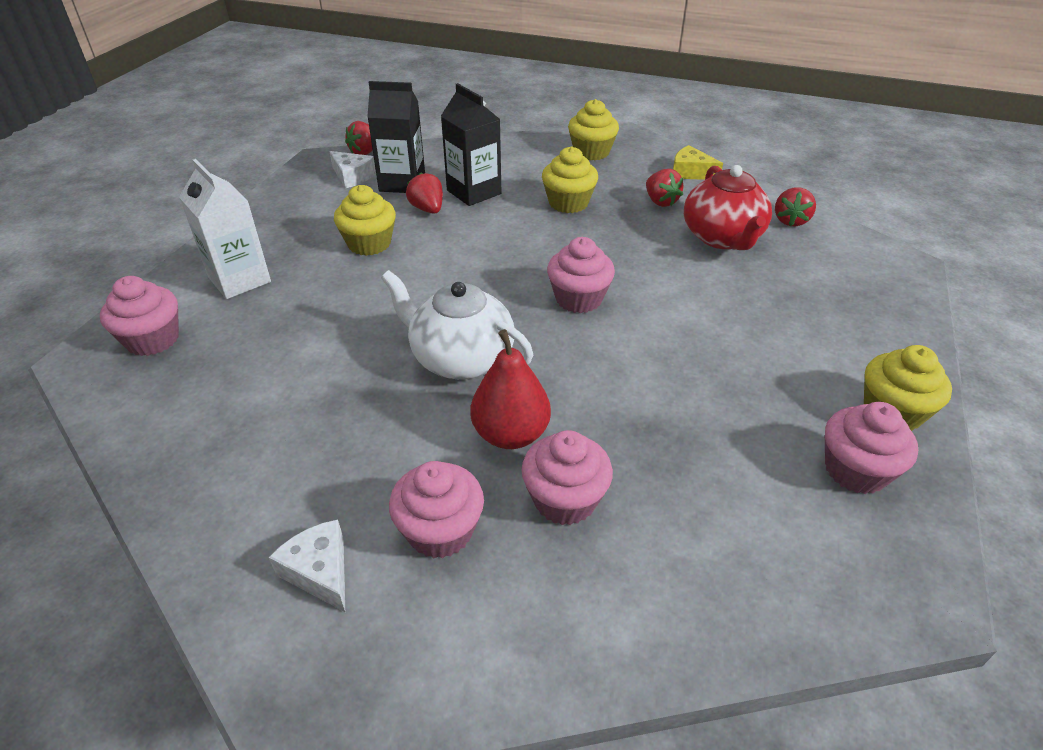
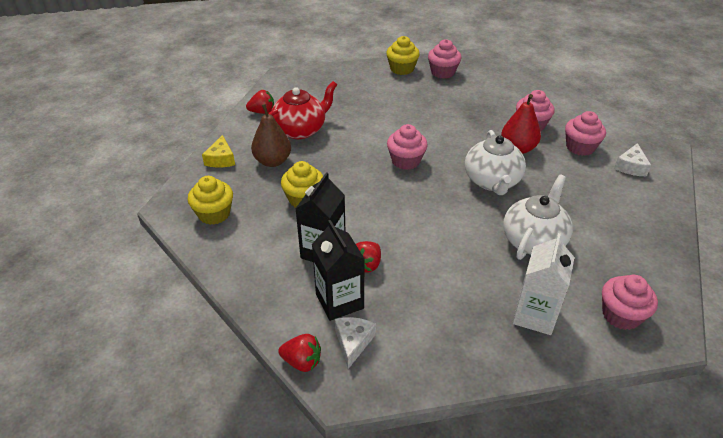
camera: 120 degrees left, 0 degrees up
yellow cupcake [334,185,396,256] -> none
red strawberry [646,169,684,207] -> brown pear [251,104,291,167]
none -> white teapot [503,175,573,260]

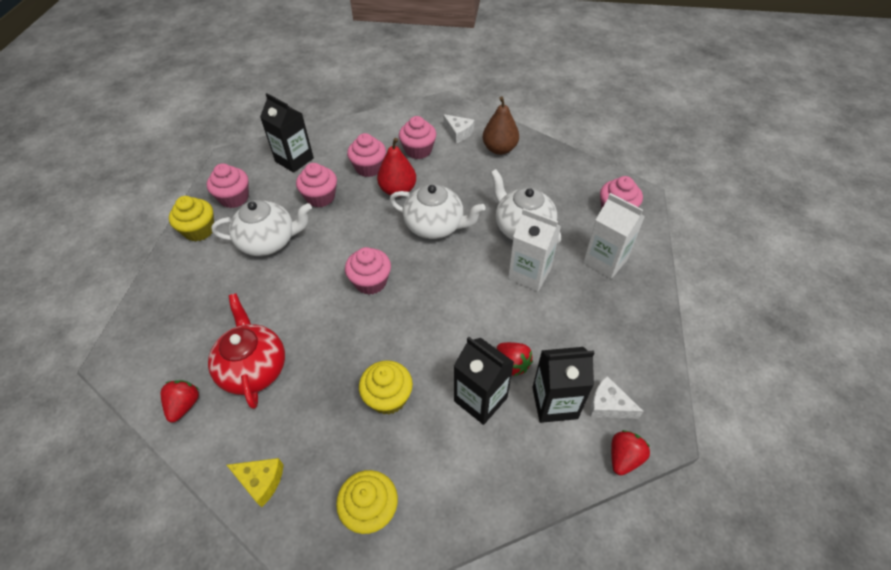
camera: 70 degrees left, 10 degrees up
brown pear [251,104,291,167] -> brown pear moved to [483,97,519,155]
none -> white teapot [211,200,312,256]
none -> black carton [260,93,314,173]
none -> pink cupcake [296,163,337,207]
none -> white carton [508,208,561,292]

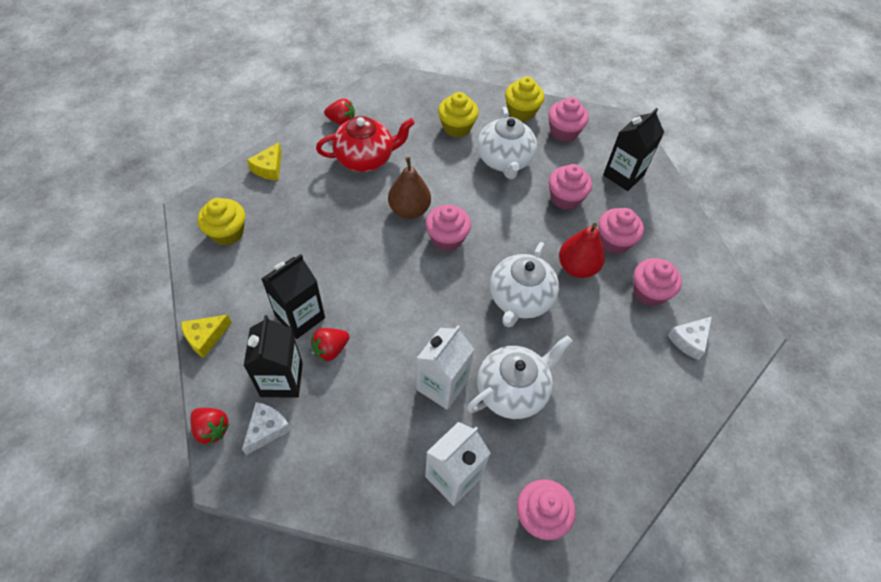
camera: 90 degrees right, 5 degrees up
yellow cupcake [359,360,413,415] -> yellow cupcake moved to [438,92,479,137]
brown pear [483,97,519,155] -> brown pear moved to [388,157,431,219]
none -> yellow cheese [181,315,232,358]

